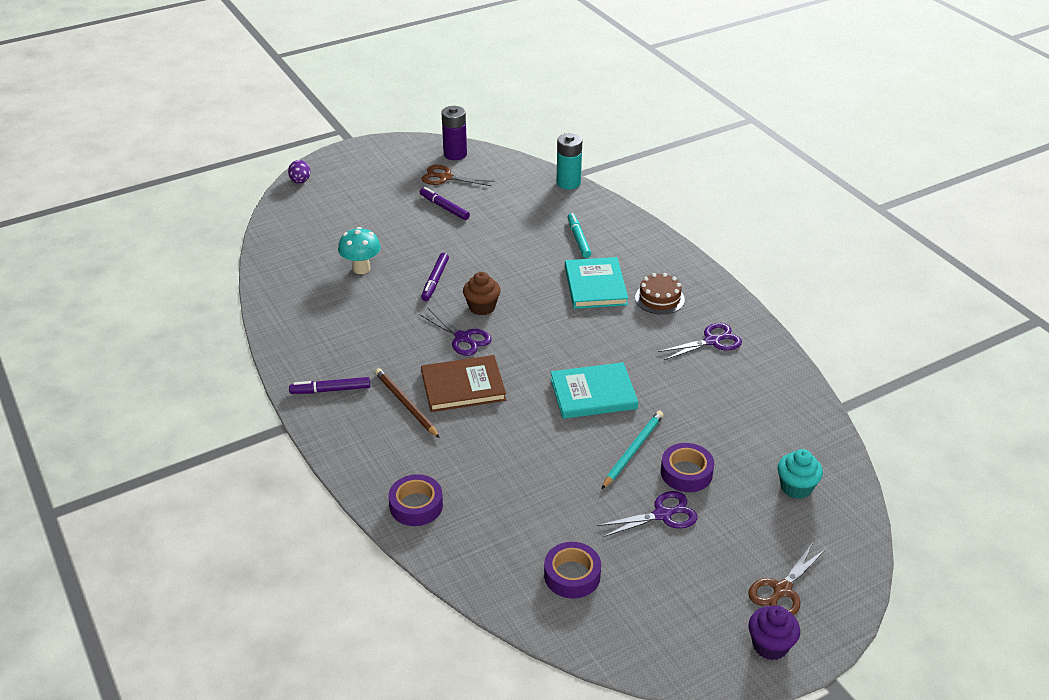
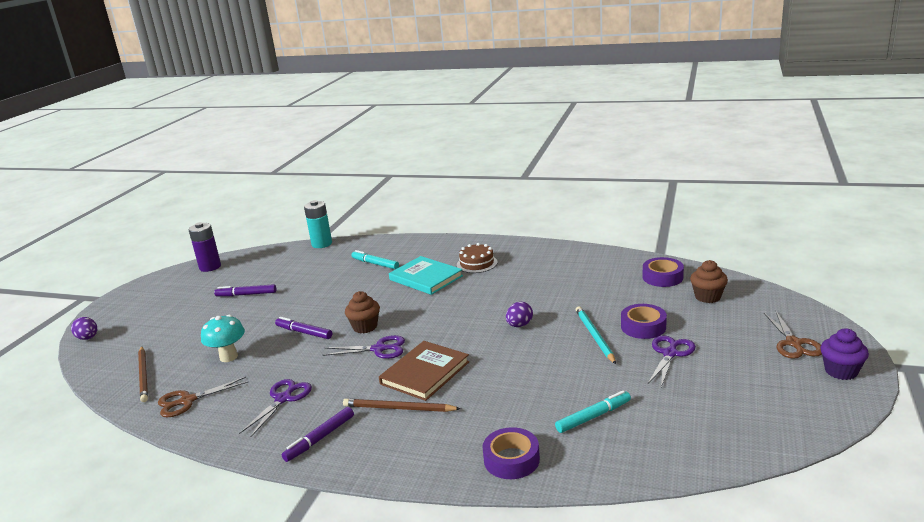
camera: 40 degrees left, 15 degrees down
purple marker [421,253,449,301] -> purple marker turned 150 degrees clockwise [275,317,332,339]
brown scissors [422,165,494,186] -> brown scissors moved to [158,377,248,417]
purple tape [544,542,601,599] -> purple tape moved to [643,257,684,287]
turquoise book [550,362,638,419] -> purple egg [506,302,533,327]
purple scissors [658,323,742,360] -> purple scissors moved to [239,379,312,437]
turquoise cupcake [777,449,823,499] -> brown cupcake [690,260,728,303]
none -> brown pencil [138,346,148,402]
none -> turquoise marker [555,391,631,433]

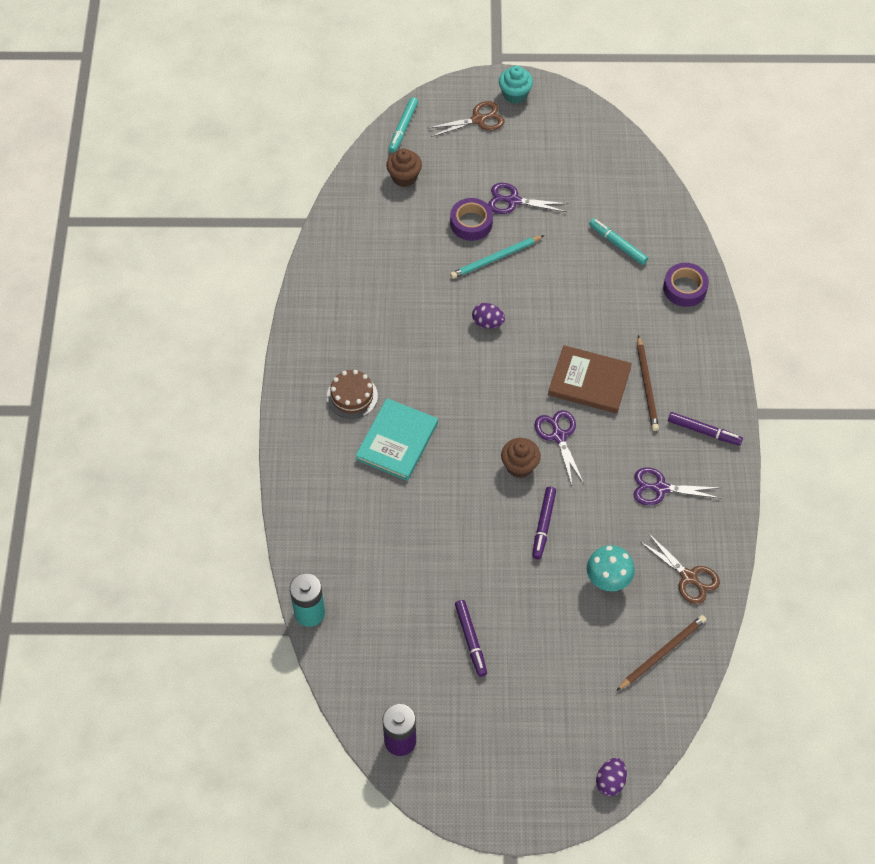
camera: 110 degrees left, 35 degrees up
turquoise marker [351,250,399,269] -> turquoise marker moved to [389,97,418,153]
purple tape [643,257,684,287] -> none
purple cupcake [821,328,869,380] -> turquoise cupcake [499,65,533,104]

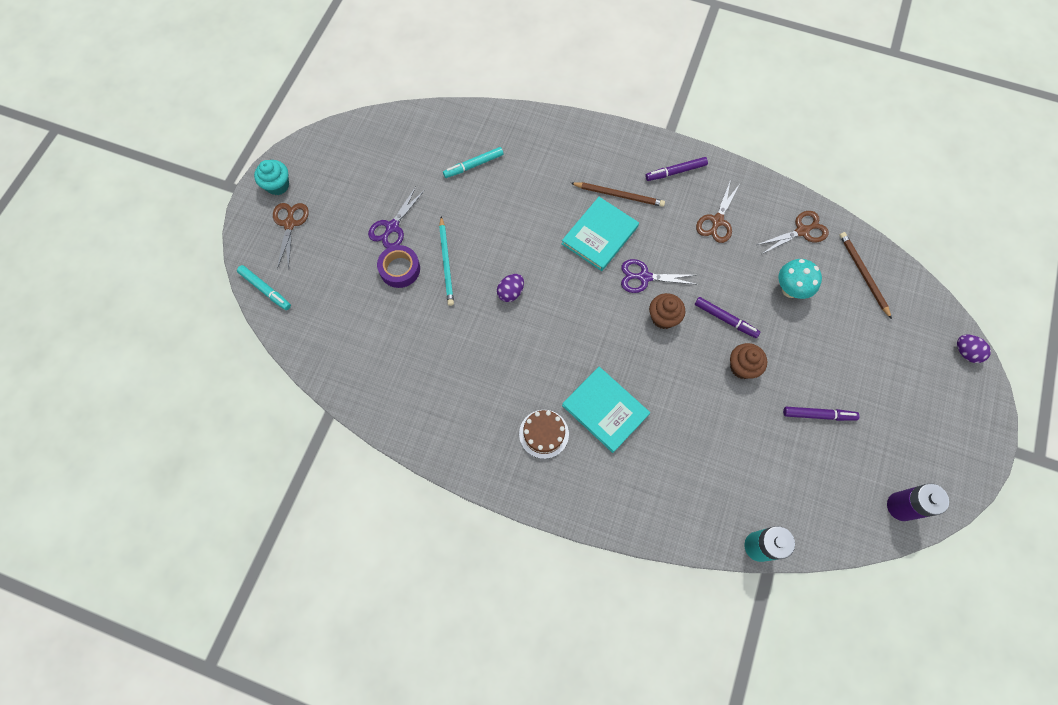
camera: 70 degrees left, 10 degrees up
brown cupcake [386,149,422,187] -> brown cupcake moved to [730,343,767,379]
brown book [548,345,632,414] -> turquoise book [562,197,639,271]
purple scissors [634,468,721,505] -> brown scissors [696,182,740,243]
purple tape [663,263,709,307] -> none
purple marker [668,412,743,446] -> purple marker turned 150 degrees counterclockwise [645,157,708,181]

